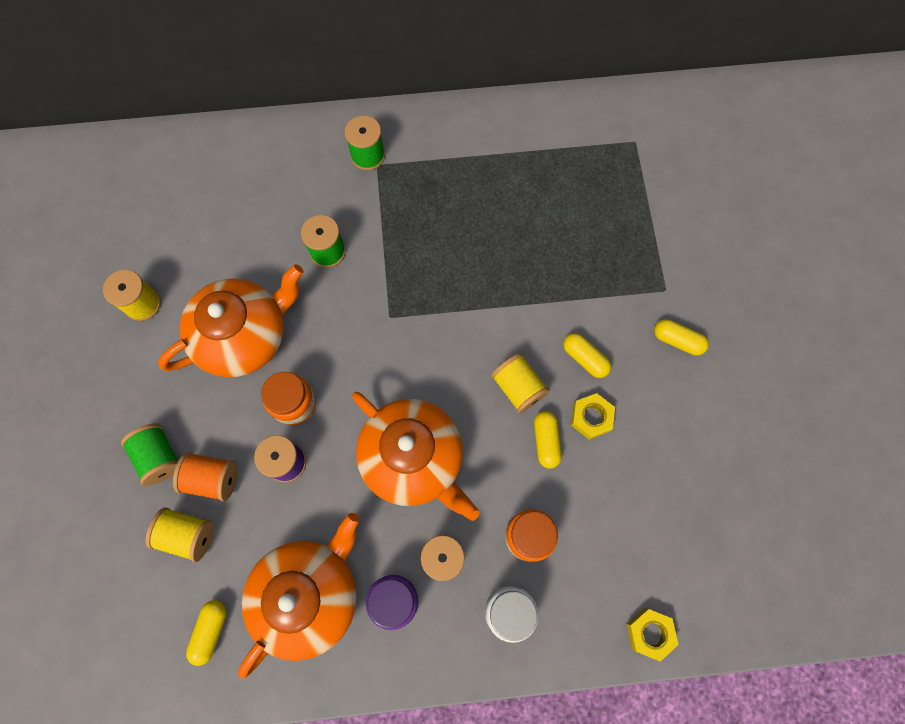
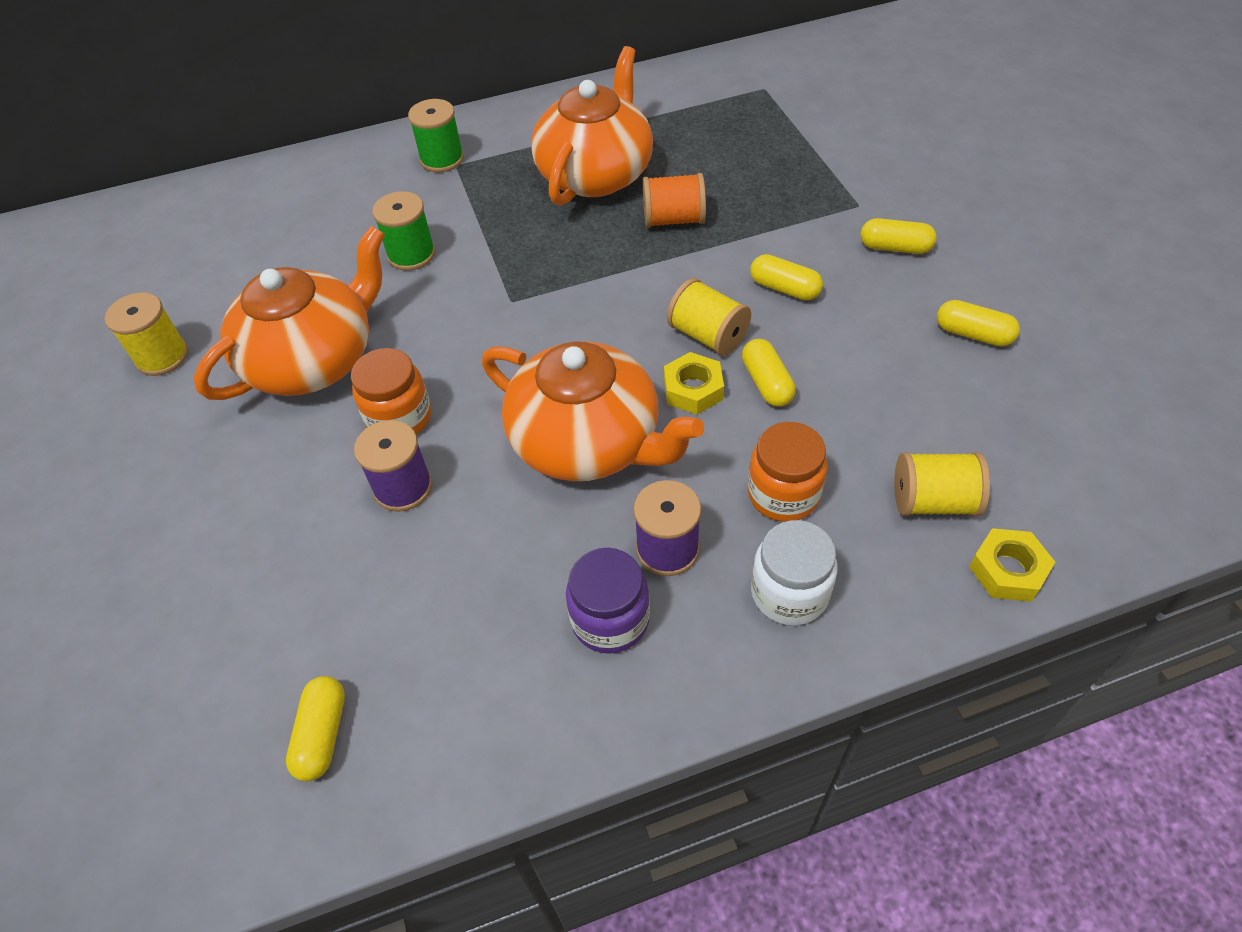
camera: 10 degrees left, 20 degrees down
green spool [121,423,178,486] -> none
yellow spool [146,508,214,562] -> yellow spool moved to [894,452,990,516]
orange spool [173,452,238,501] -> orange spool moved to [643,173,706,228]
orange teapot [238,513,359,678] -> orange teapot moved to [531,46,653,206]
yellow nut [571,393,615,439] -> yellow nut moved to [664,352,724,414]
none -> yellow capsule [937,300,1020,347]

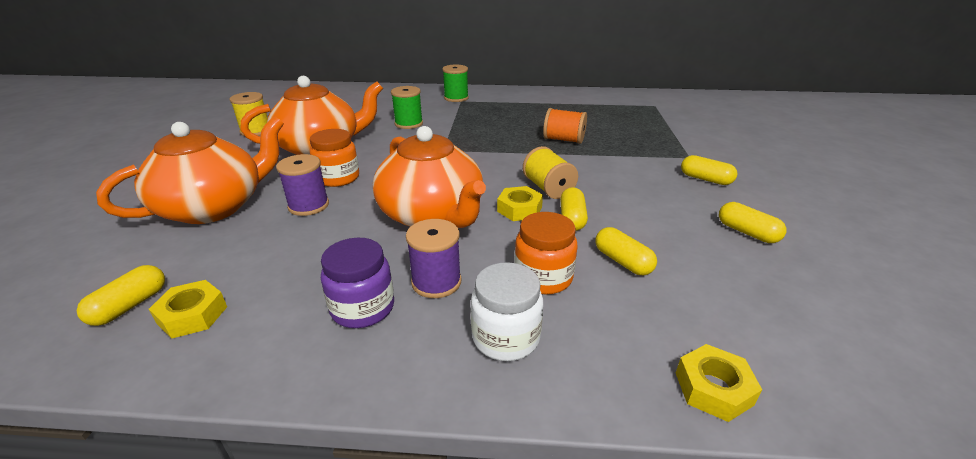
camera: 20 degrees right, 20 degrees down
orange teapot [531,46,653,206] -> orange teapot moved to [96,116,284,224]
yellow capsule [750,254,823,301] -> yellow capsule moved to [596,227,657,275]
yellow spool [894,452,990,516] -> none
none -> yellow nut [149,280,227,339]

